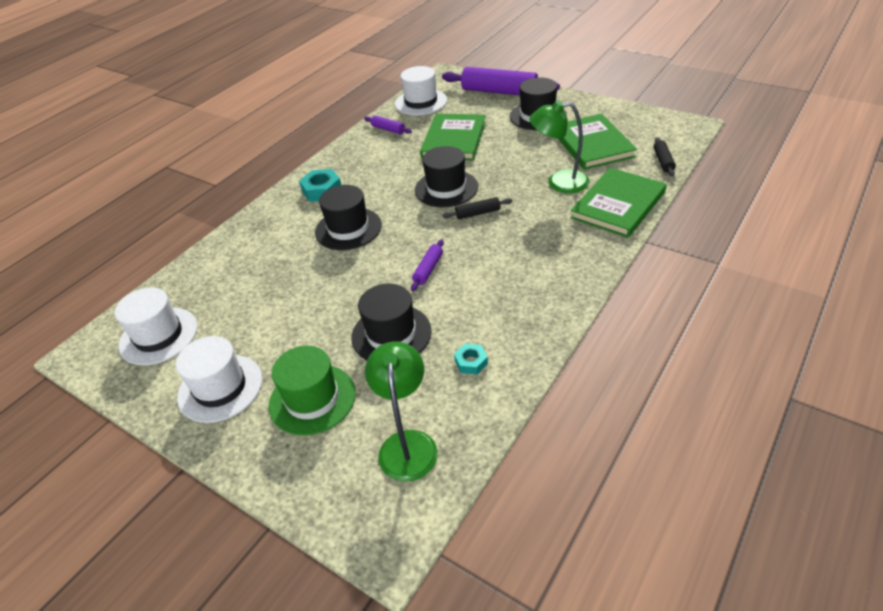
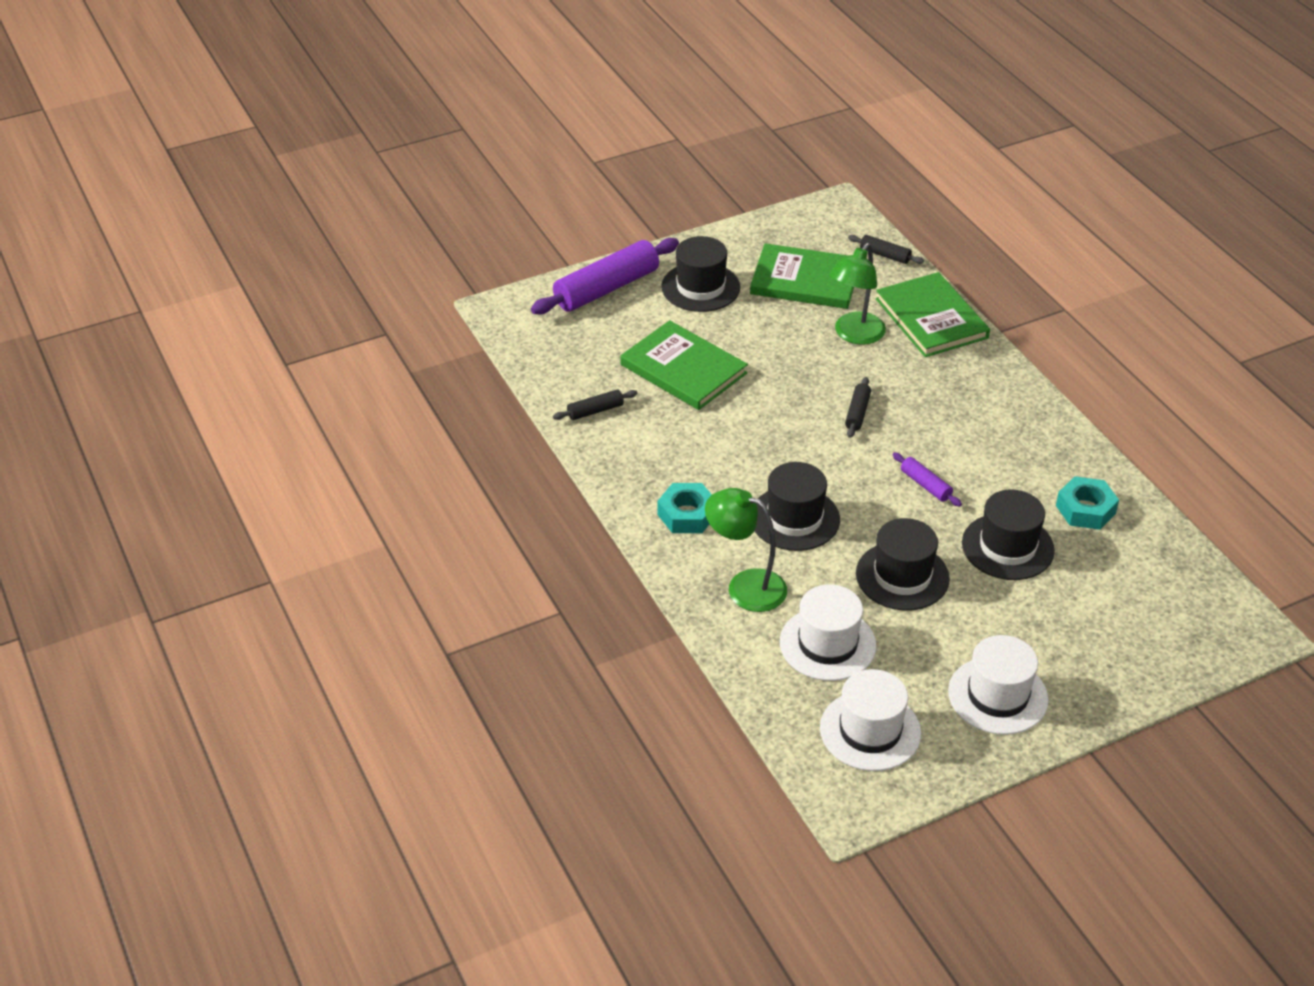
camera: 65 degrees left, 0 degrees up
green hat [269,346,356,436] -> none
purple rolling pin [364,116,412,134] -> black rolling pin [553,389,637,420]
green lamp [365,341,438,482] -> green lamp moved to [705,488,787,612]
white hat [395,66,447,115] -> white hat moved to [780,584,876,681]
black hat [415,146,478,207] -> black hat moved to [856,518,950,611]
turquoise nut [454,344,488,374] -> turquoise nut [1056,476,1119,530], size x1.67

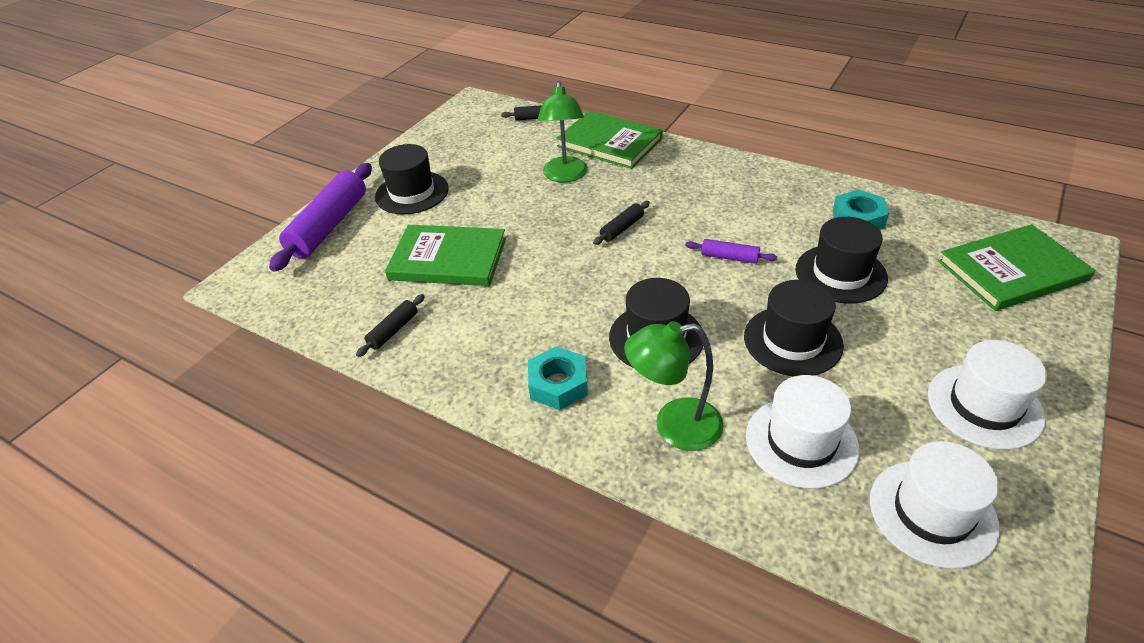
camera: 30 degrees left, 0 degrees up
green book [750,243,854,309] -> green book moved to [938,224,1095,311]
black rolling pin [845,377,871,438] -> black rolling pin turned 60 degrees clockwise [593,201,650,245]

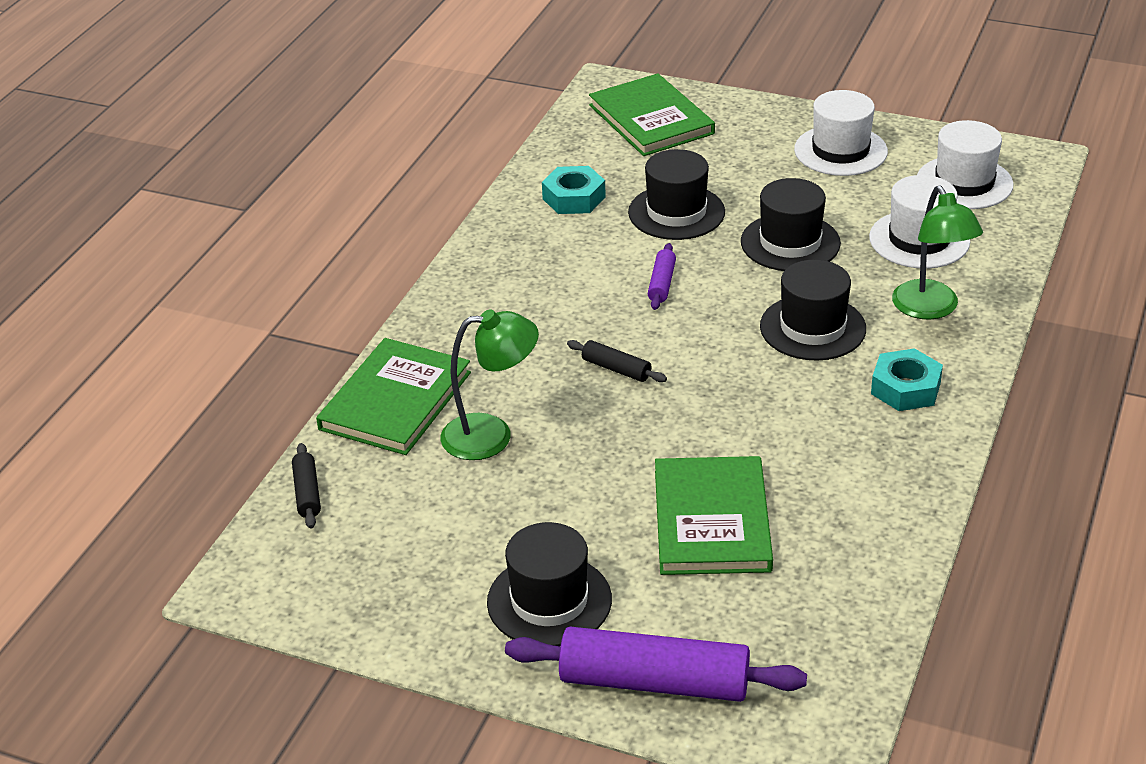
camera: 100 degrees left, 5 degrees down
black rolling pin [356,294,425,357] -> none

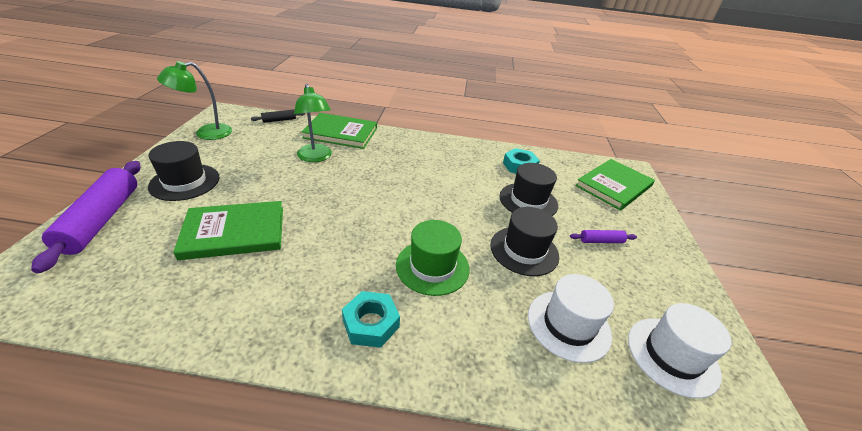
camera: 70 degrees right, 0 degrees up
black rolling pin [567,340,667,382] -> none
purple rolling pin [648,243,676,310] -> purple rolling pin moved to [570,230,637,243]
black hat [760,260,866,361] -> green hat [396,220,470,296]
white hat [794,90,888,176] -> none
green lamp [892,186,983,319] -> green lamp moved to [157,61,232,140]

